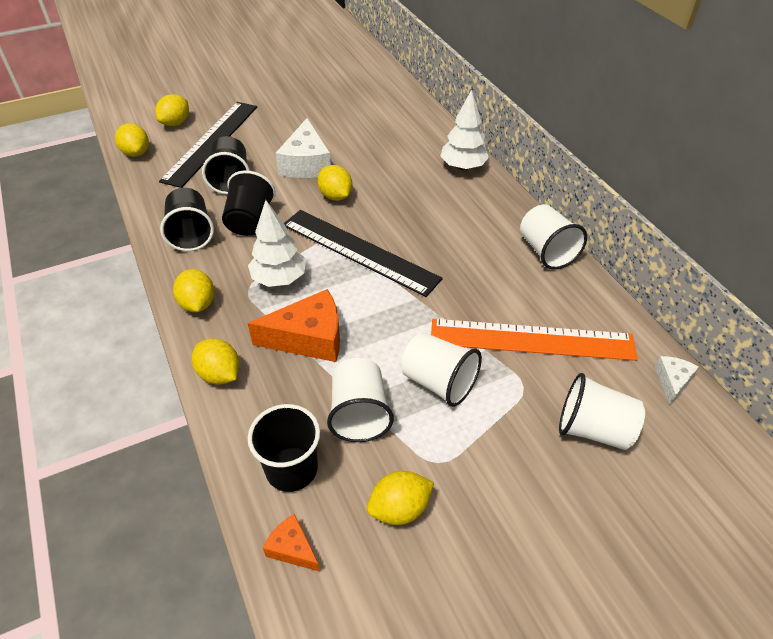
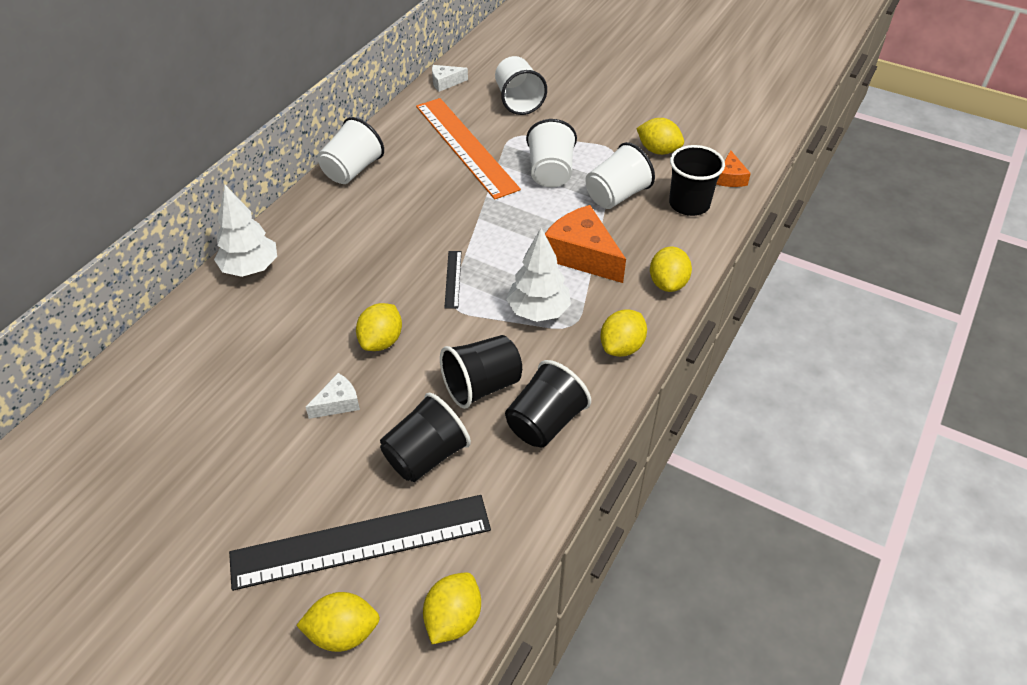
camera: 125 degrees left, 0 degrees up
white cheese [275,118,331,178] -> white cheese [306,373,360,419], size x0.52
black ruler [284,210,443,297] -> black ruler [444,251,462,309], size x0.40

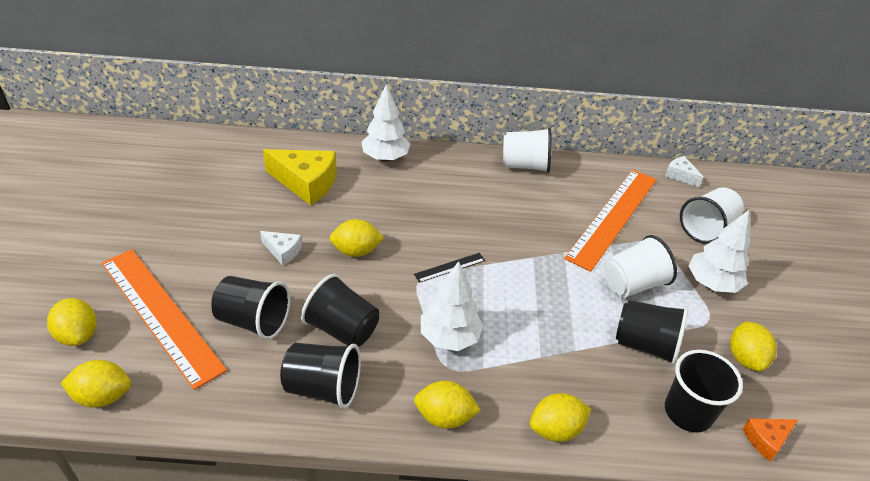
camera: 60 degrees right, 5 degrees down
black ruler [229,495,491,591] -> orange ruler [102,249,227,390]
orange cheese [545,205,626,283] -> none
white cup [586,142,655,209] -> black cup [616,300,688,365]
none -> yellow cheese [263,149,337,205]
none -> white tree [688,210,750,293]

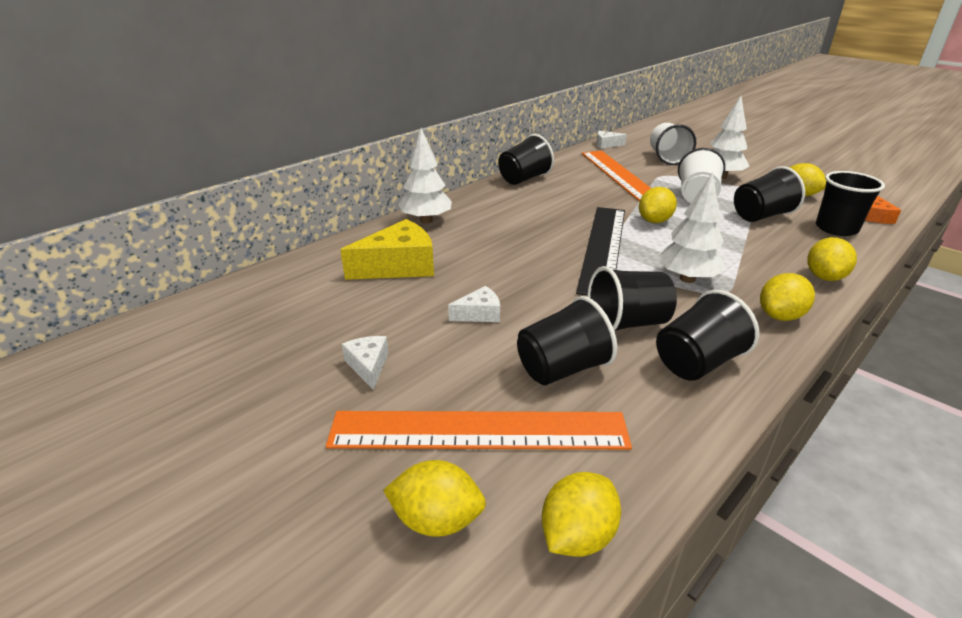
camera: 45 degrees left, 10 degrees down
yellow lemon [329,219,384,257] -> yellow lemon moved to [639,187,677,223]
black ruler [414,253,485,283] -> black ruler [576,207,625,296], size x2.48
white cup [503,127,551,173] -> black cup [498,134,554,185]
none -> white cheese [342,336,388,390]

